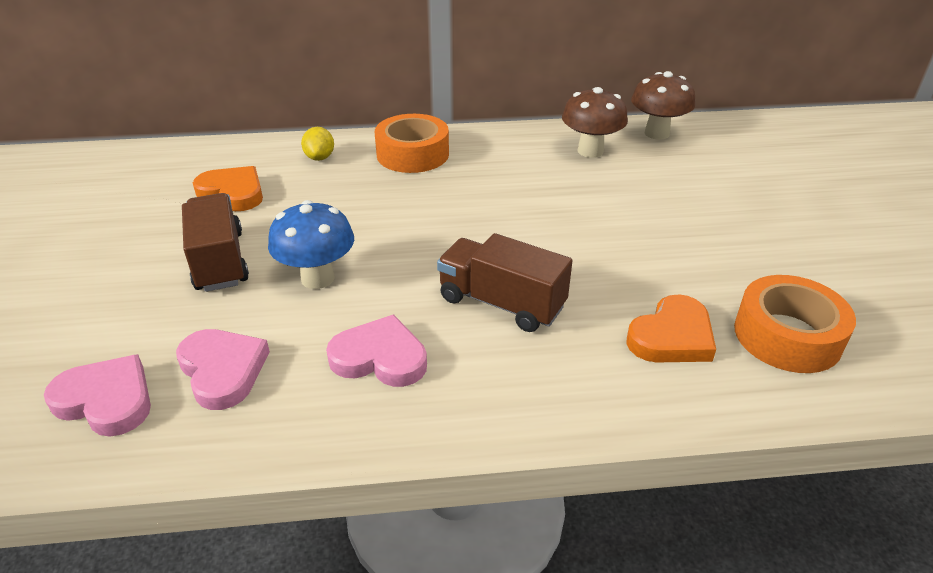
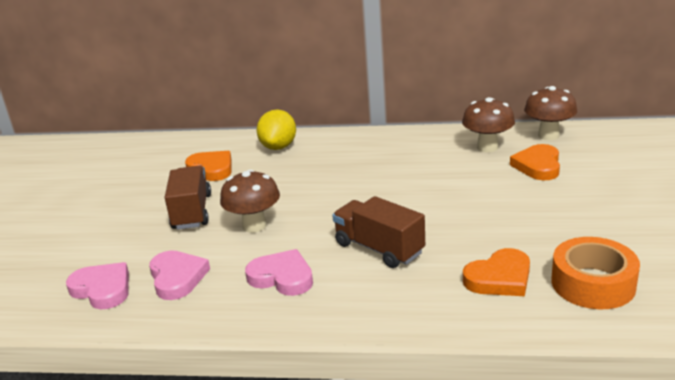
camera: 15 degrees right, 10 degrees down
blue mushroom [268,200,354,289] -> brown mushroom [220,170,280,233]
yellow lemon [301,127,334,161] -> yellow lemon [257,109,296,150], size x1.63
orange tape [375,114,449,173] -> none
none -> orange heart [510,144,560,180]

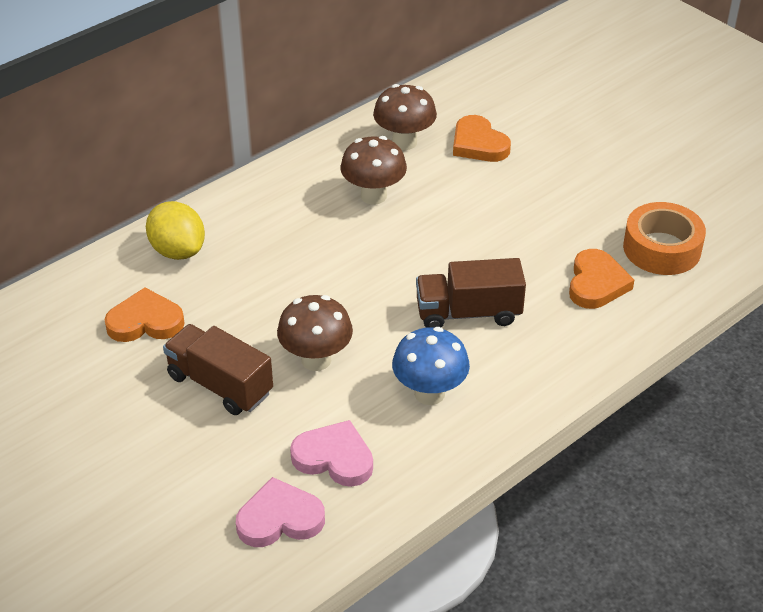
camera: 50 degrees left, 15 degrees up
pink heart [245,249,313,296] -> blue mushroom [392,327,470,405]
brown mushroom [524,86,577,140] -> brown mushroom moved to [340,136,407,205]

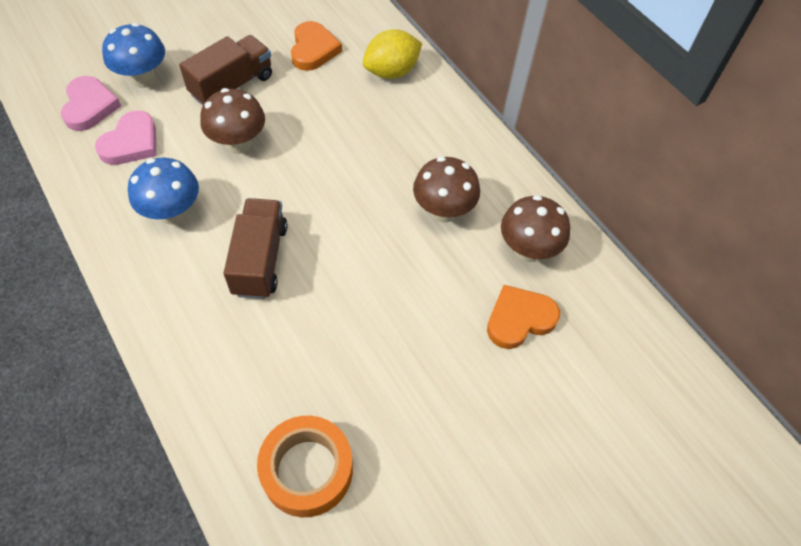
camera: 95 degrees right, 15 degrees up
orange heart [569,249,634,309] -> none
none -> blue mushroom [102,23,165,88]

